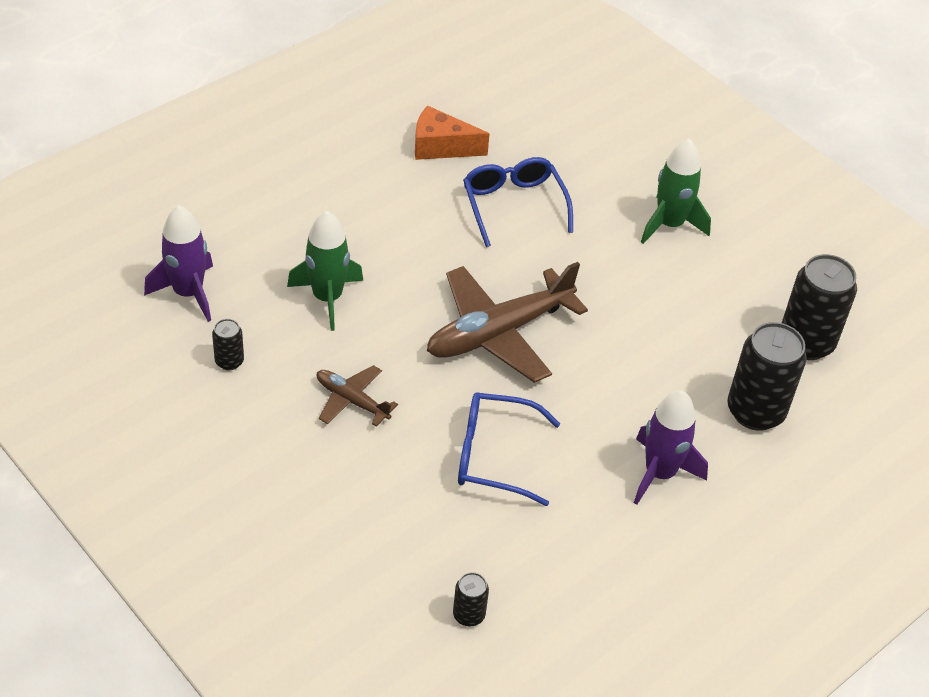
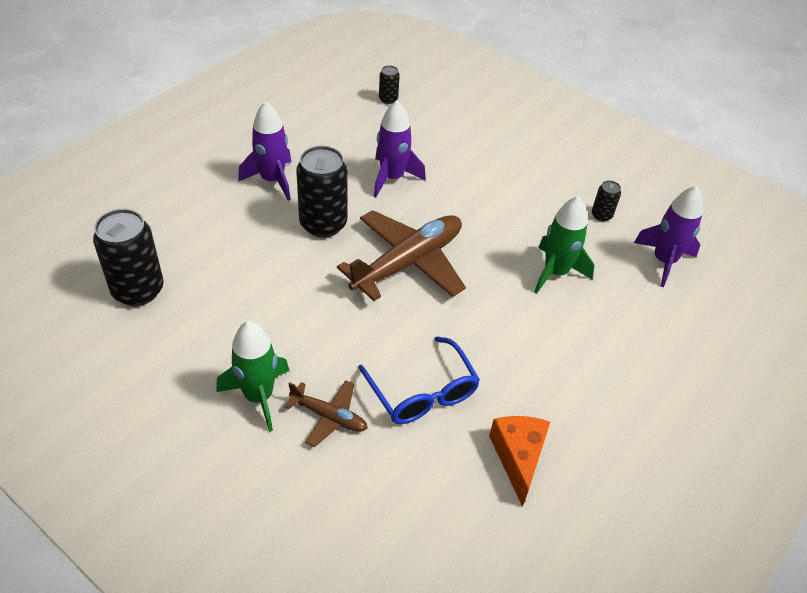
camera: 170 degrees right, 0 degrees up
brown plane [317,365,398,427] -> brown plane moved to [284,380,368,447]
orange cheese [415,105,490,160] -> orange cheese turned 90 degrees counterclockwise [489,416,550,507]
blue glasses [458,393,560,506] -> purple rocket [374,100,426,197]
black can [727,322,807,431] -> black can moved to [296,146,348,238]

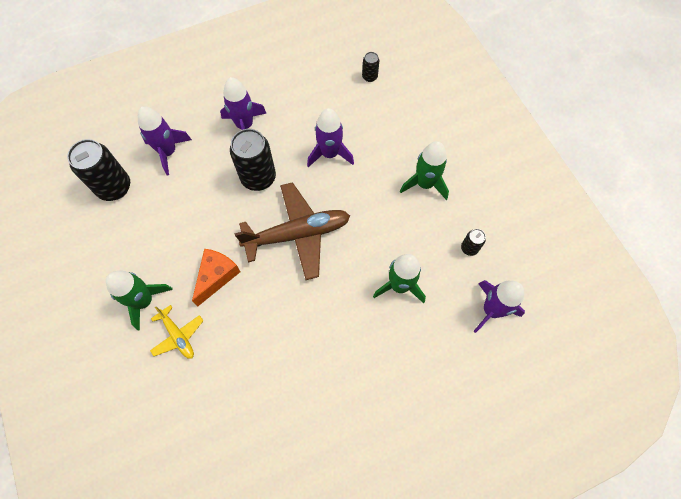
camera: 30 degrees right, 20 degrees up
brown plane [284,380,368,447] -> yellow plane [150,305,203,359]
blue glasses [358,336,480,424] -> none
orange cheese [489,416,550,507] -> orange cheese moved to [192,249,241,306]
none -> purple rocket [138,106,192,175]
none -> green rocket [400,141,449,200]

